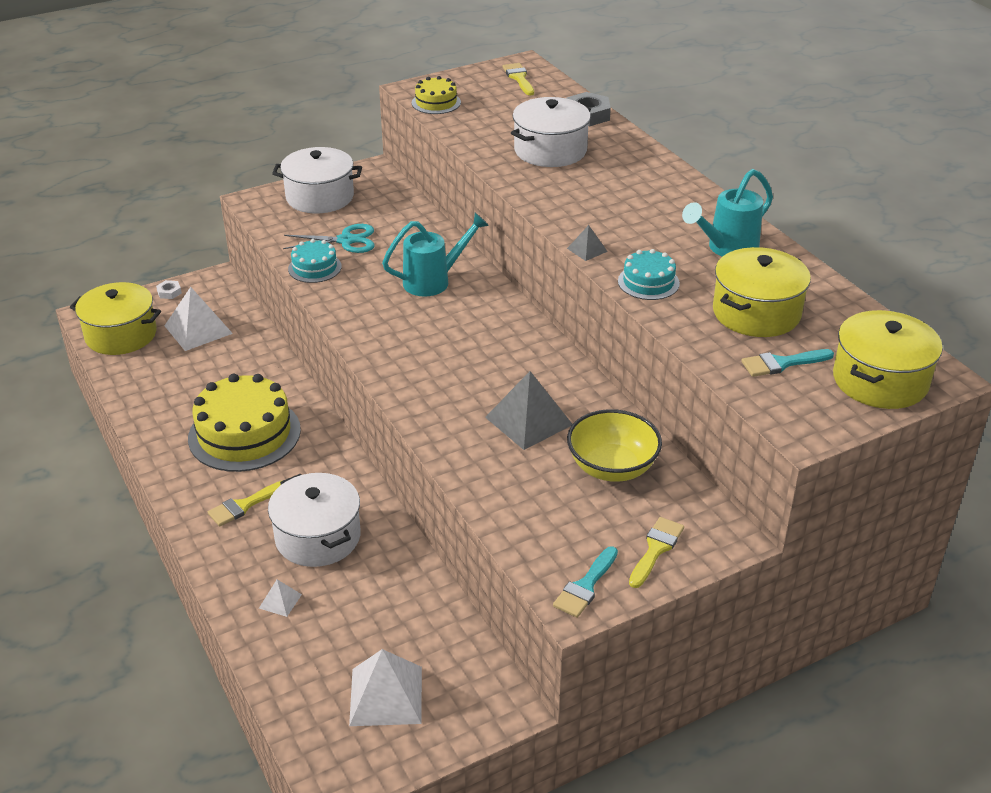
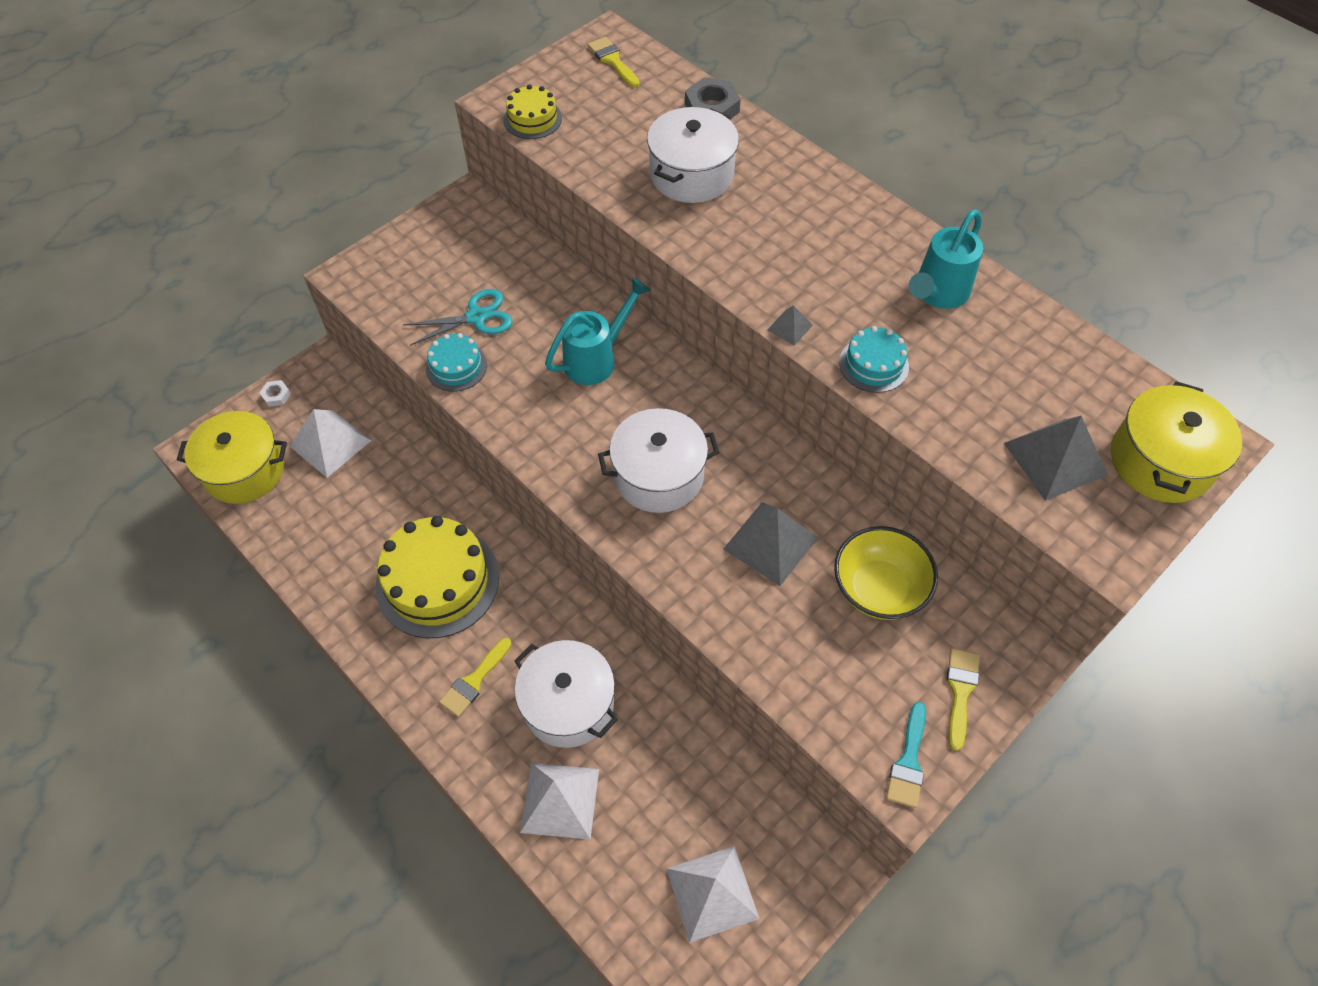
camera: 15 degrees left, 20 degrees up
white pyramid [259,580,302,617] -> white pyramid [520,763,599,840], size x2.06
white pot [272,147,362,214] -> white pot moved to [598,408,719,513]
yellow pot [713,247,811,337] -> none
turquoise brush [742,349,834,377] -> grey pyramid [1004,416,1108,501]

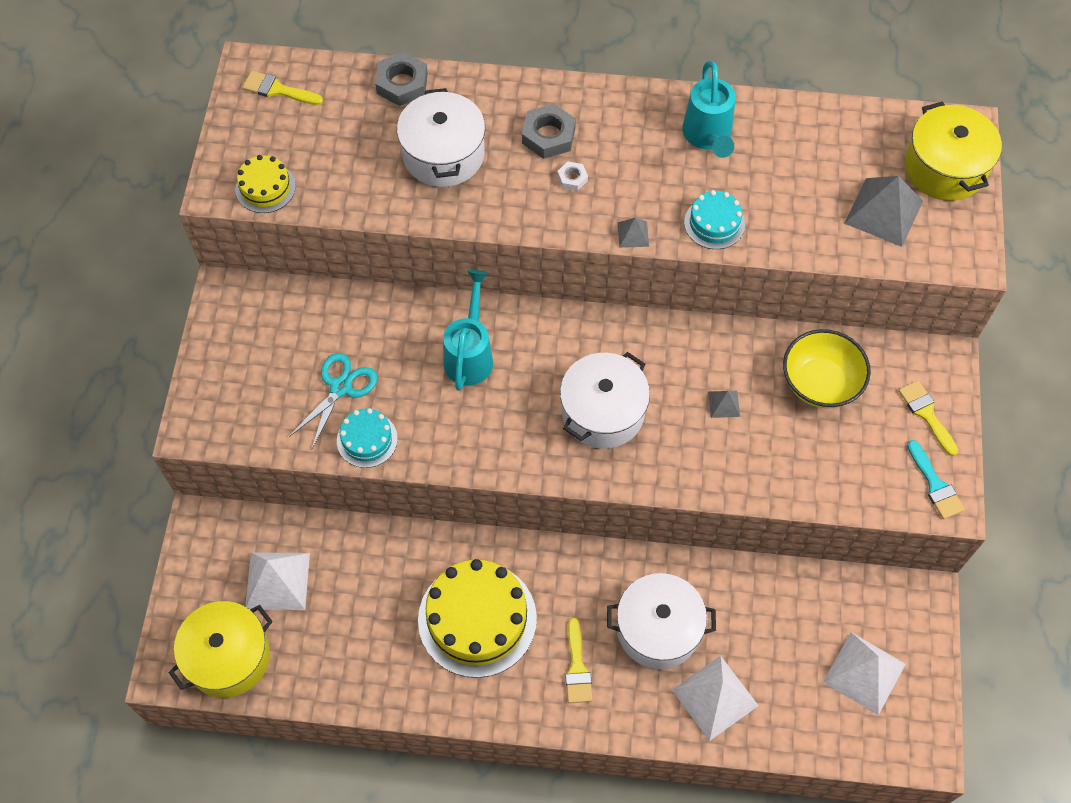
camera: 40 degrees left, 5 degrees up
white nut [259,380,291,407] -> white nut moved to [557,162,588,191]
grey pyramid [724,502,818,586] -> grey pyramid [708,391,740,418], size x0.48
none -> grey nut [522,104,576,159]

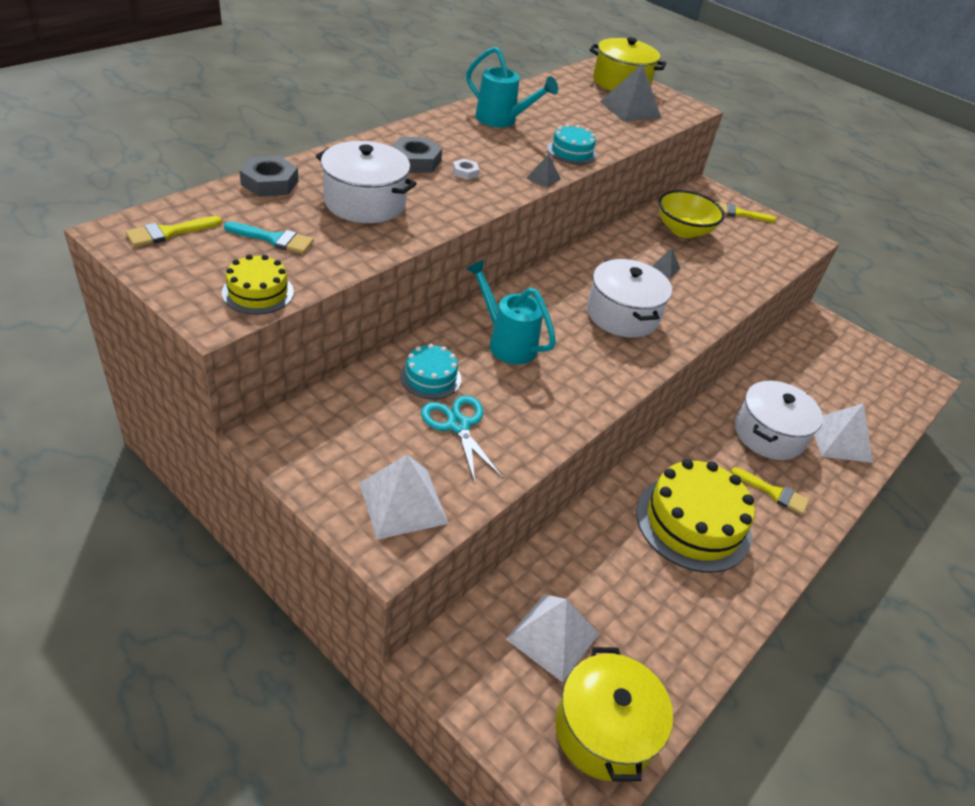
camera: 60 degrees left, 20 degrees down
turquoise cake [337,408,398,468] -> turquoise cake moved to [400,344,461,399]
white pyramid [823,632,906,715] -> white pyramid moved to [359,455,449,540]
turquoise brush [907,440,965,519] -> turquoise brush moved to [224,222,314,254]

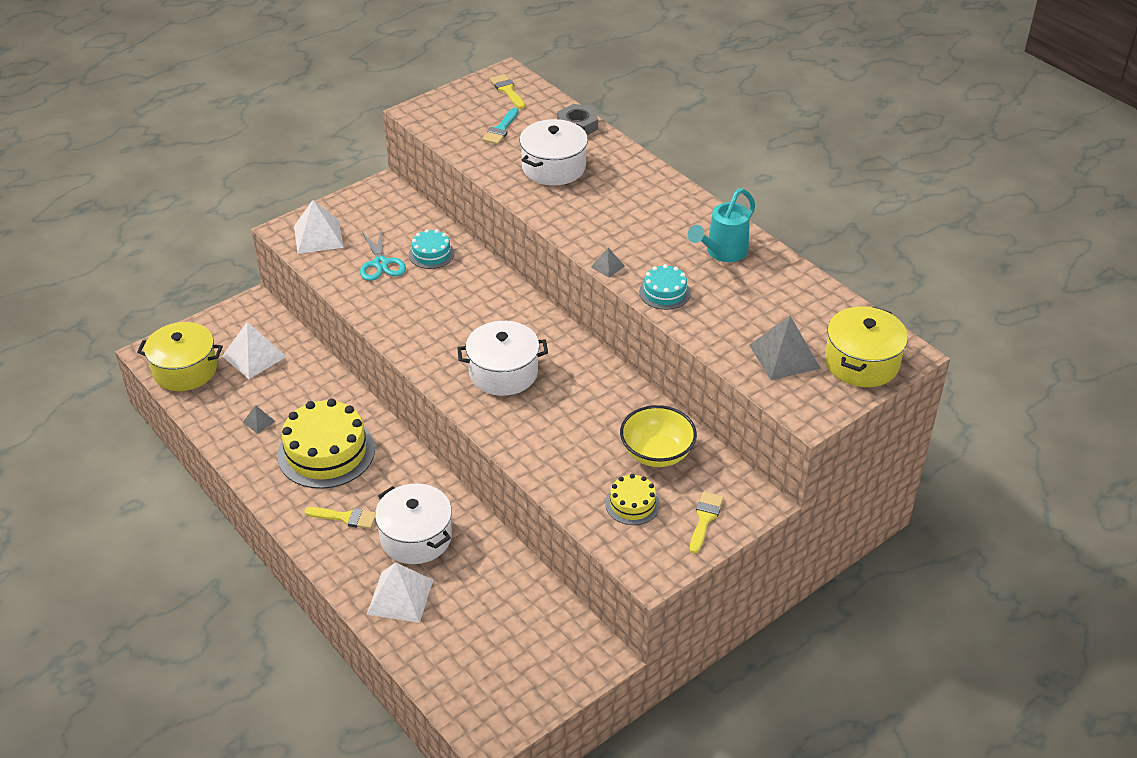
camera: 105 degrees right, 0 degrees up
yellow cake [222,254,294,314] -> yellow cake moved to [605,474,660,525]
grey nut [391,137,442,173] -> none
turquoise scissors [421,395,503,483] -> turquoise scissors turned 90 degrees clockwise [360,227,406,281]
white nut [453,159,479,180] -> none
turquoise watering can [466,260,556,364] -> none
grey pyramid [652,248,681,279] -> grey pyramid moved to [243,405,276,434]
yellow brush [731,467,809,515] -> yellow brush turned 120 degrees counterclockwise [304,507,375,529]

